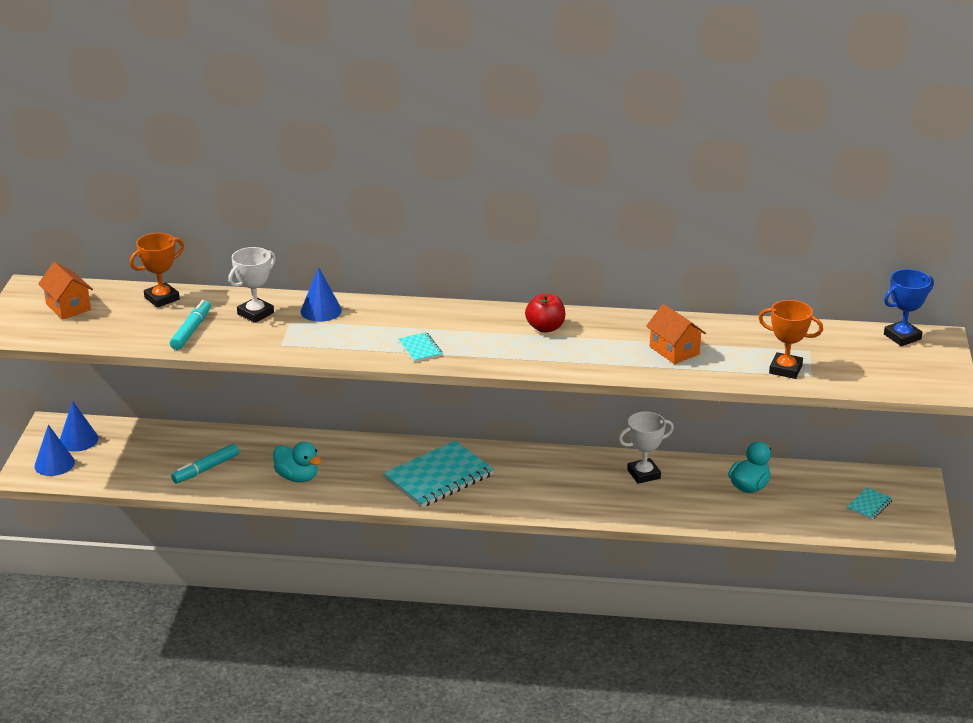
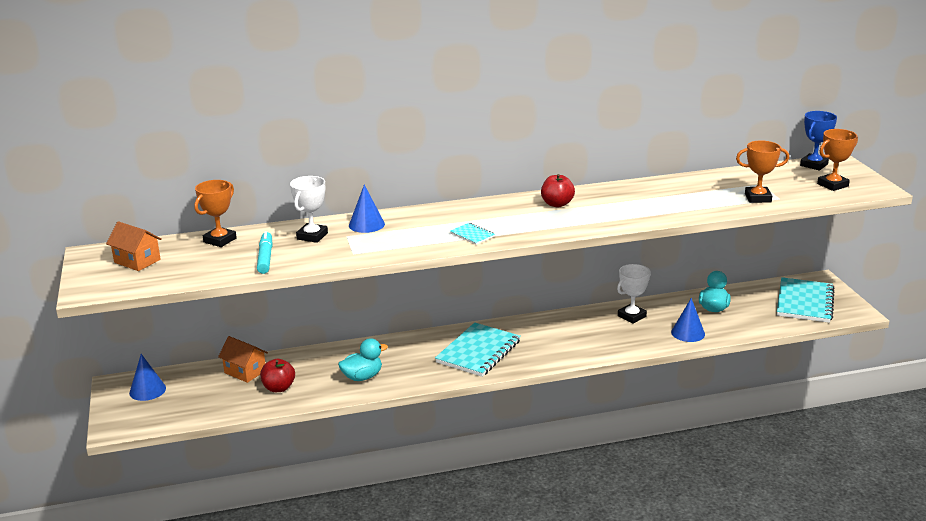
camera: 20 degrees left, 5 degrees down
blue cone [34,424,75,476] -> blue cone moved to [671,298,705,342]
turquoise marker [171,444,239,483] -> red apple [260,359,295,392]
turquoise duck [273,442,322,482] -> turquoise duck turned 45 degrees counterclockwise [338,338,388,381]
orange house [646,304,706,364] -> orange house moved to [218,336,268,383]
turquoise notebook [847,487,893,520] -> turquoise notebook [777,277,835,323], size x2.22
none -> orange trophy [817,129,858,191]

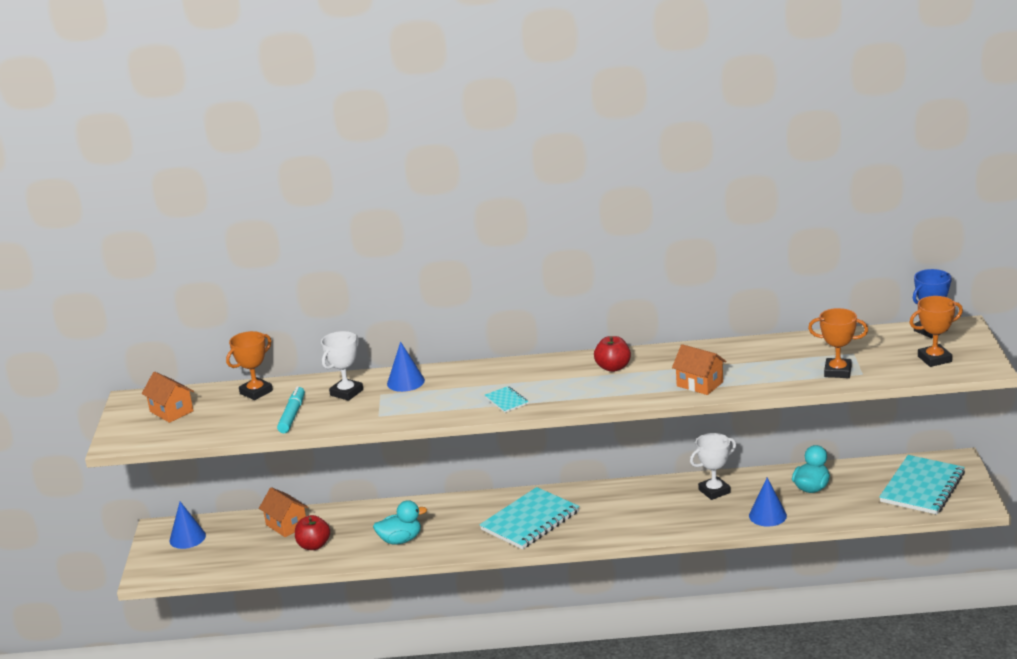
camera: 15 degrees right, 0 degrees up
none -> orange house [672,344,726,395]

